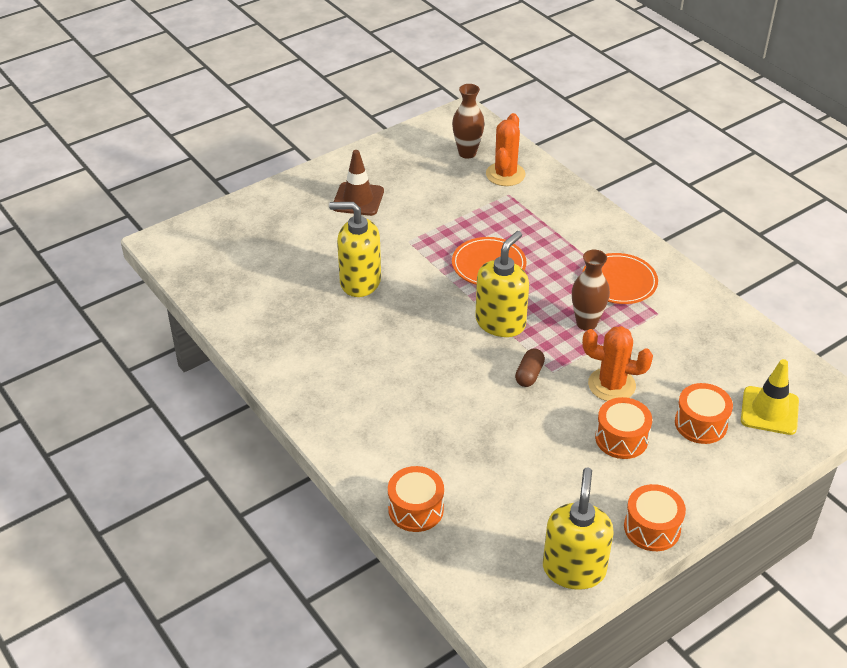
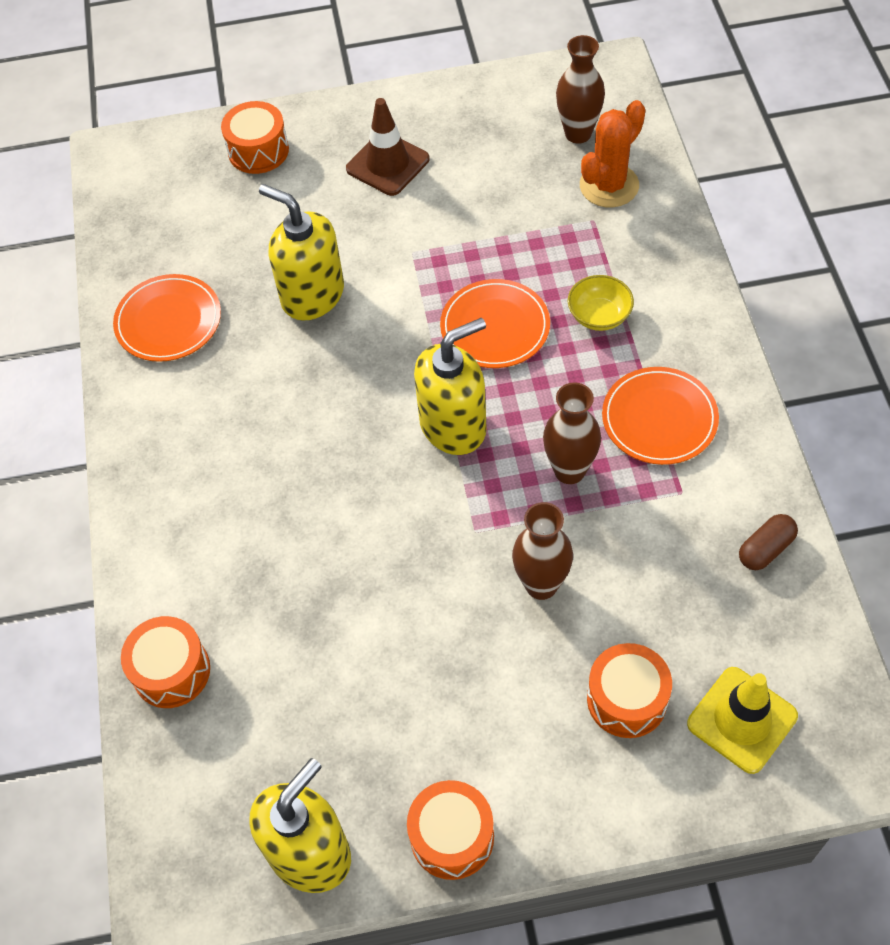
camera: 30 degrees right, 15 degrees up
brown capsule [515,348,545,387] -> brown capsule moved to [739,514,798,570]
orange cactus [582,326,653,401] -> brown vase [512,502,573,600]
orange drum [595,397,652,459] -> orange drum moved to [221,101,289,174]
none -> orange plate [113,274,221,362]
none -> yellow bowl [568,275,634,331]

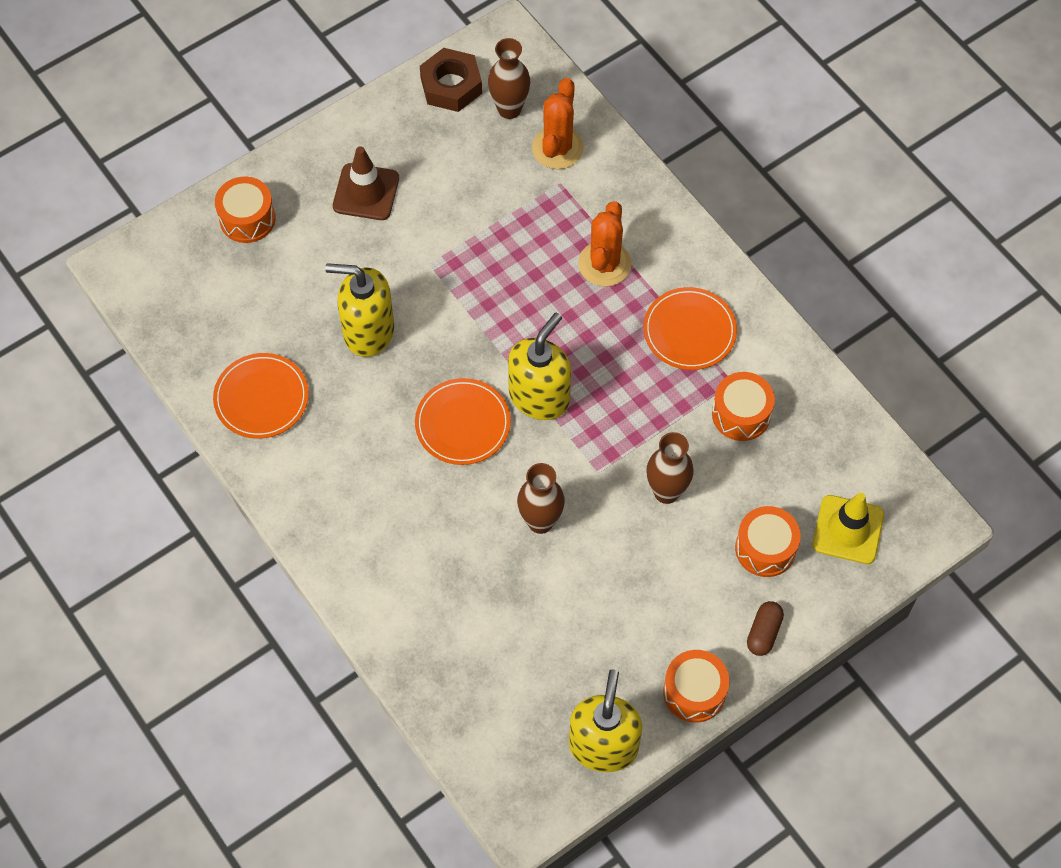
camera: 30 degrees left, 5 degrees up
orange drum [121,616,210,708] -> orange drum moved to [712,372,775,441]
orange plate [440,279,550,368] -> orange plate moved to [415,378,511,465]
brown vase [543,382,601,484] -> brown vase moved to [517,463,565,534]
yellow bowl [568,275,634,331] -> orange cactus [578,201,631,287]
brown capsule [739,514,798,570] -> brown capsule moved to [747,601,784,656]
none -> brown nut [420,48,482,112]

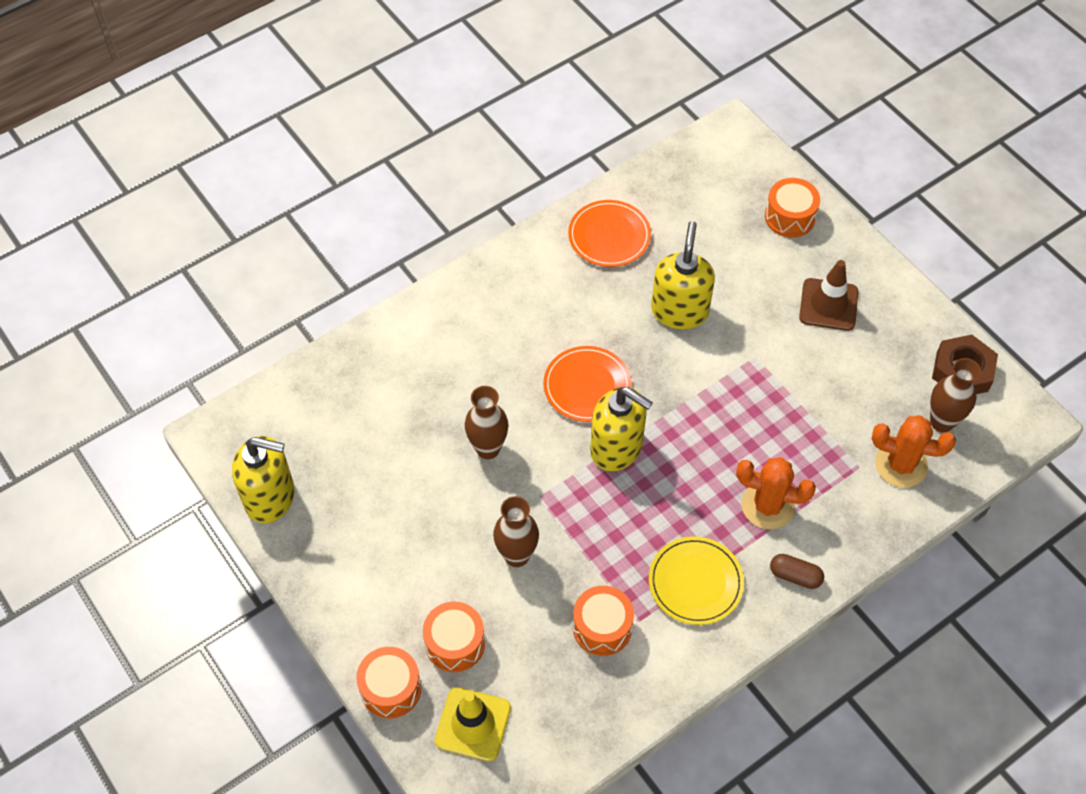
camera: 90 degrees right, 5 degrees down
orange plate [643,287,737,370] -> yellow plate [649,536,744,625]
orange drum [663,650,729,723] -> orange drum moved to [356,647,421,718]
brown capsule [747,601,784,656] -> brown capsule moved to [770,554,824,589]

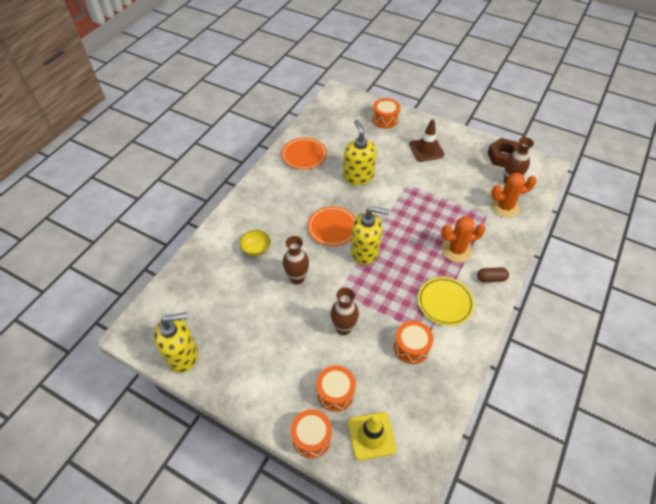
camera: 25 degrees left, 5 degrees down
none -> yellow bowl [239,230,271,256]

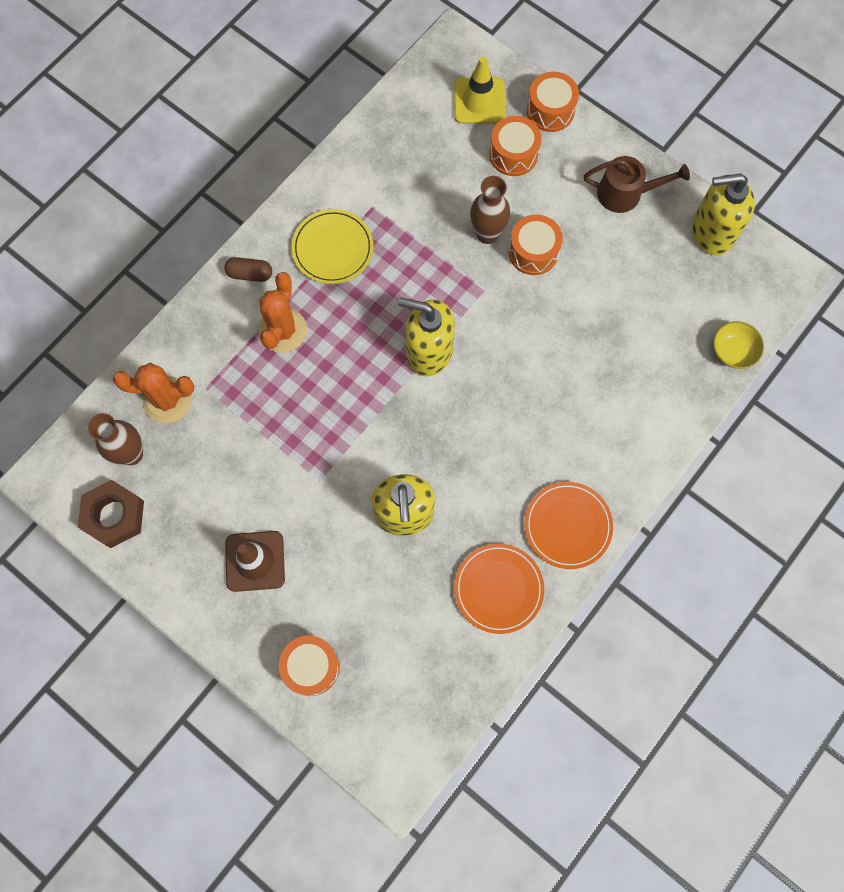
camera: 170 degrees left, 20 degrees up
yellow bowl [239,230,271,256] -> yellow bowl moved to [713,321,764,369]
brown vase [283,236,309,285] -> none
orange plate [308,206,356,246] -> orange plate moved to [524,482,613,569]
orange drum [394,321,433,364] -> orange drum moved to [508,214,563,275]
orange cactus [441,216,486,262] -> orange cactus turned 75 degrees counterclockwise [259,272,307,353]
none -> brown watering can [583,156,690,213]

